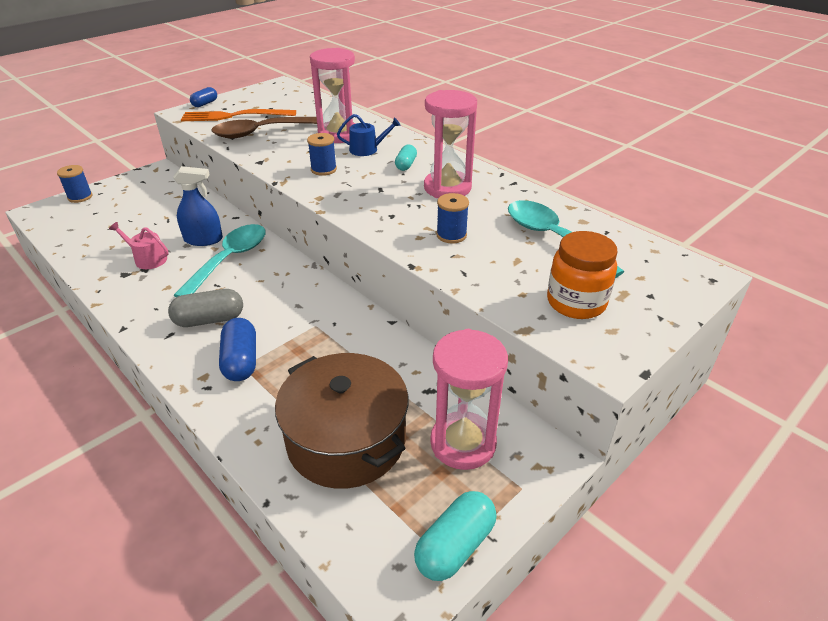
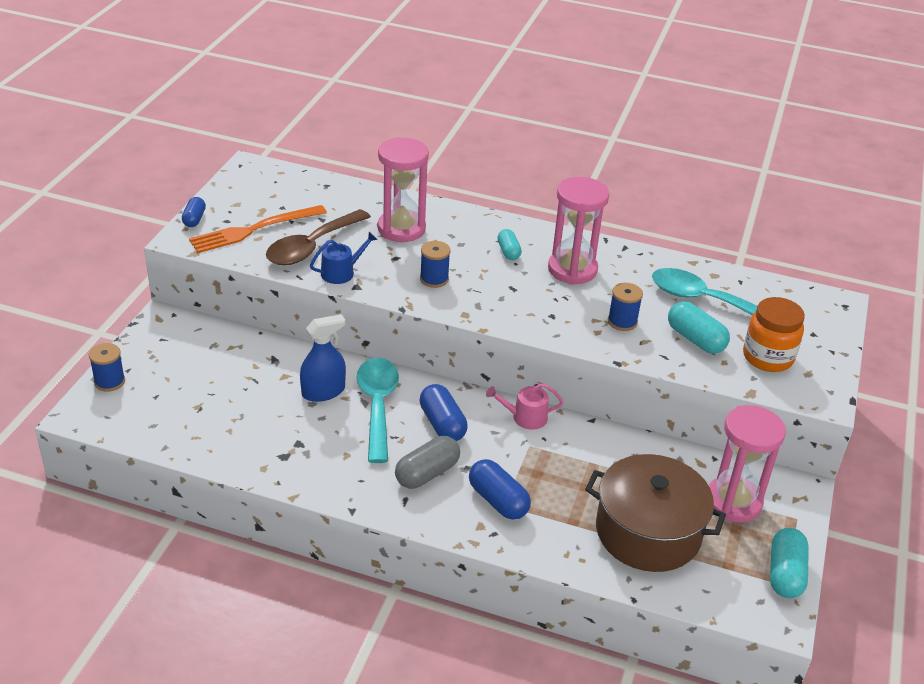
camera: 30 degrees left, 0 degrees up
pink watering can [109,222,169,269] -> pink watering can moved to [486,383,563,430]
blue watering can [337,114,401,156] -> blue watering can moved to [310,232,378,284]
none -> blue capsule [420,384,468,441]
none -> turquoise capsule [668,301,730,354]

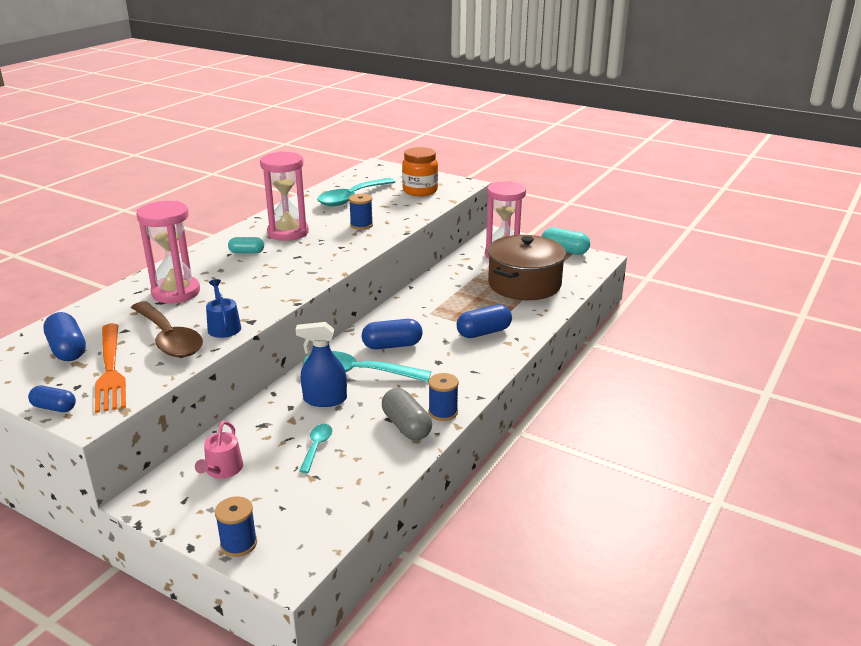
camera: 75 degrees left, 10 degrees down
blue spray bottle [300,314,346,402] -> blue spray bottle turned 75 degrees counterclockwise [296,322,347,407]
grey capsule [395,436,460,489] -> grey capsule moved to [382,388,432,440]
blue spool [420,241,450,288] -> blue spool moved to [428,373,459,421]
pink watering can [486,383,563,430] -> pink watering can moved to [195,421,243,479]
turquoise capsule [668,301,730,354] -> none
none -> blue capsule [43,312,86,361]
none -> turquoise spoon [299,424,332,473]

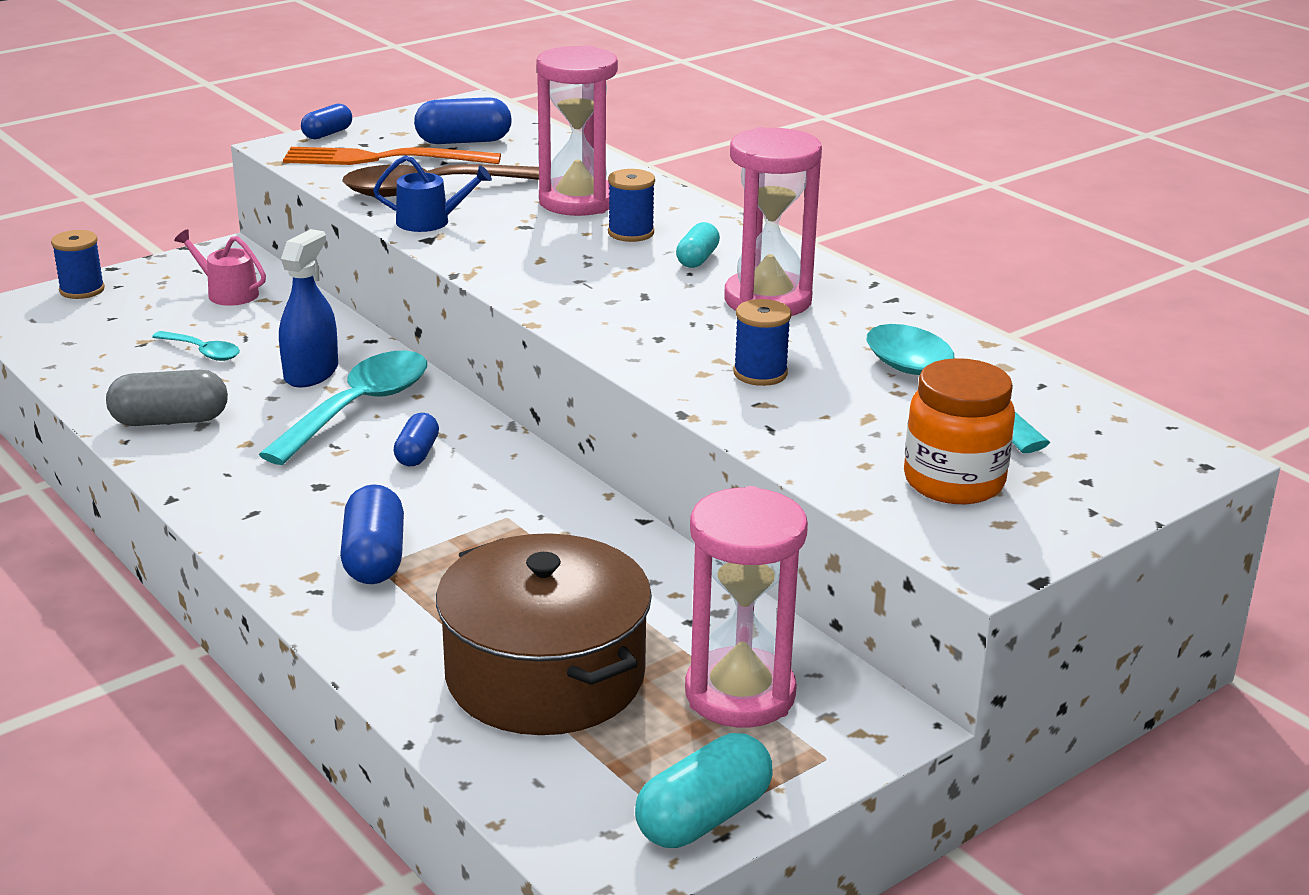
camera: 110 degrees right, 0 degrees up
blue capsule [362,319,422,349] -> blue capsule [393,413,439,466], size x0.62
blue spool [428,373,459,421] -> blue spool moved to [608,169,655,242]

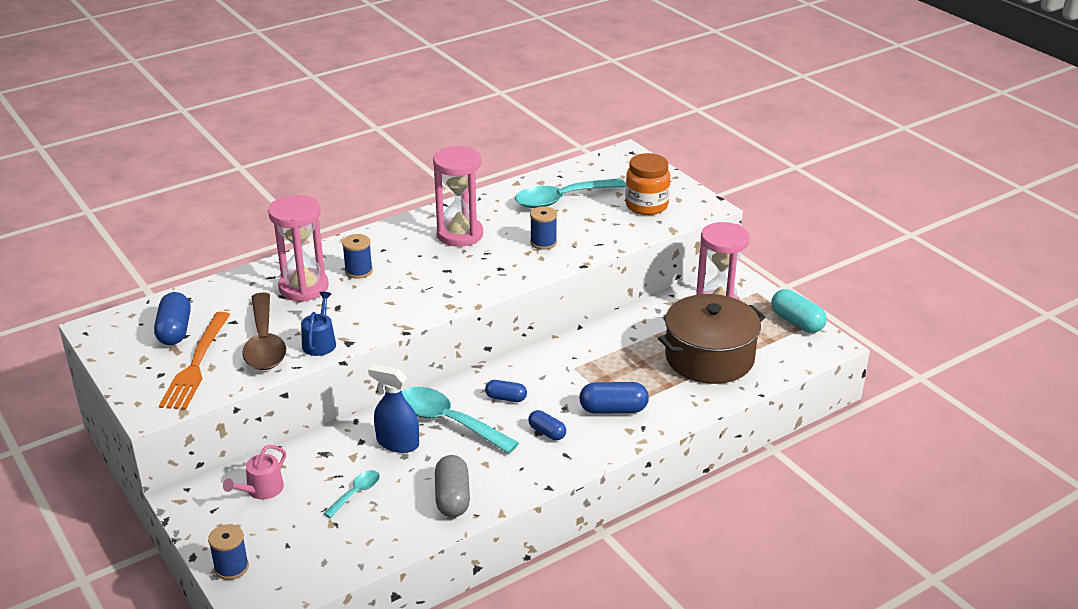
camera: 85 degrees left, 5 degrees up
blue capsule [301,104,352,139] -> blue capsule moved to [528,410,566,440]
turquoise capsule [676,222,720,268] -> none

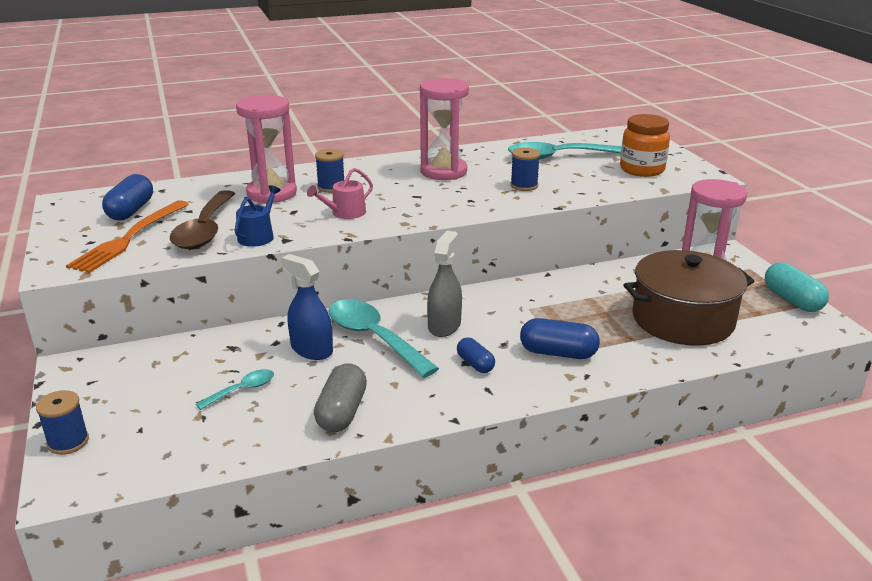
camera: 15 degrees right, 5 degrees down
pink watering can [223,445,286,499] -> pink watering can moved to [307,168,373,219]
blue capsule [485,380,527,402] -> grey spray bottle [427,231,462,337]

